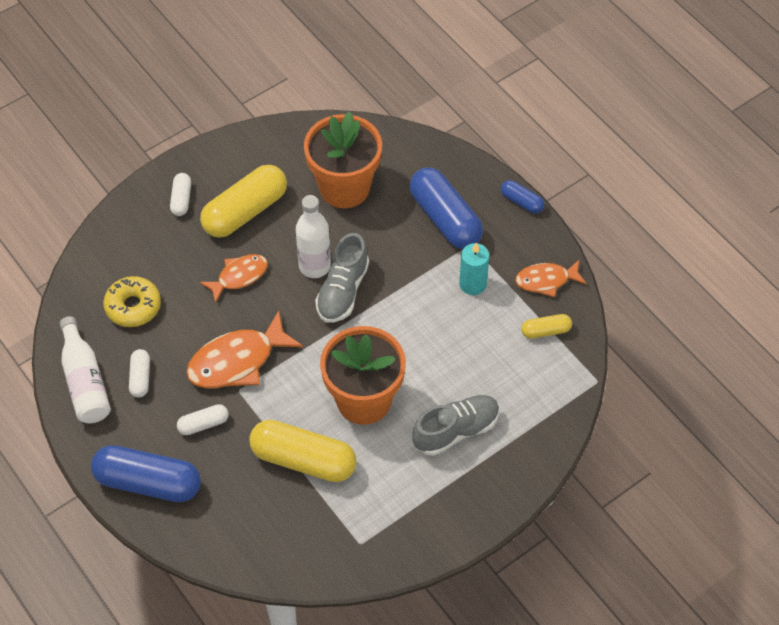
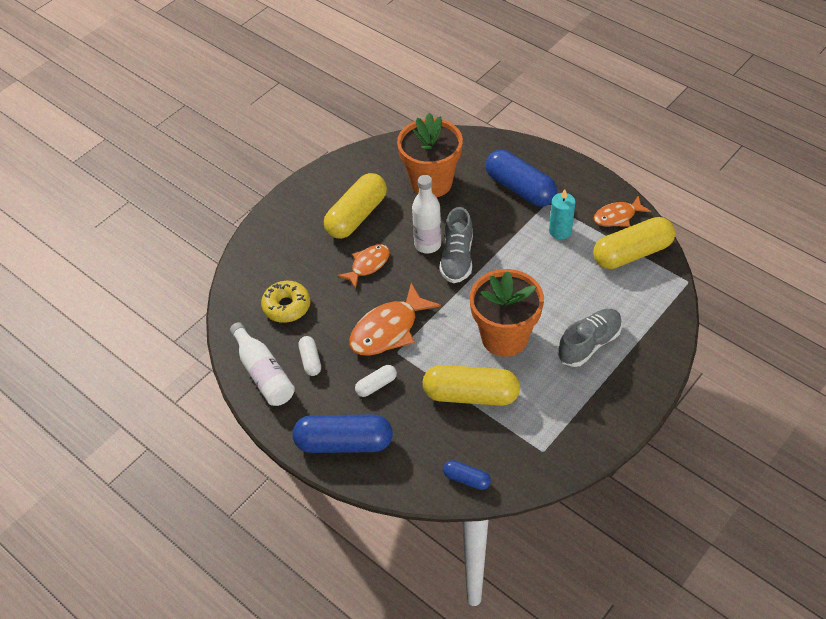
camera: 10 degrees left, 5 degrees down
white capsule [170,173,191,216] -> none
blue capsule [501,180,544,213] -> blue capsule moved to [443,460,491,490]
yellow capsule [521,314,572,339] -> yellow capsule [593,217,675,269], size x2.05

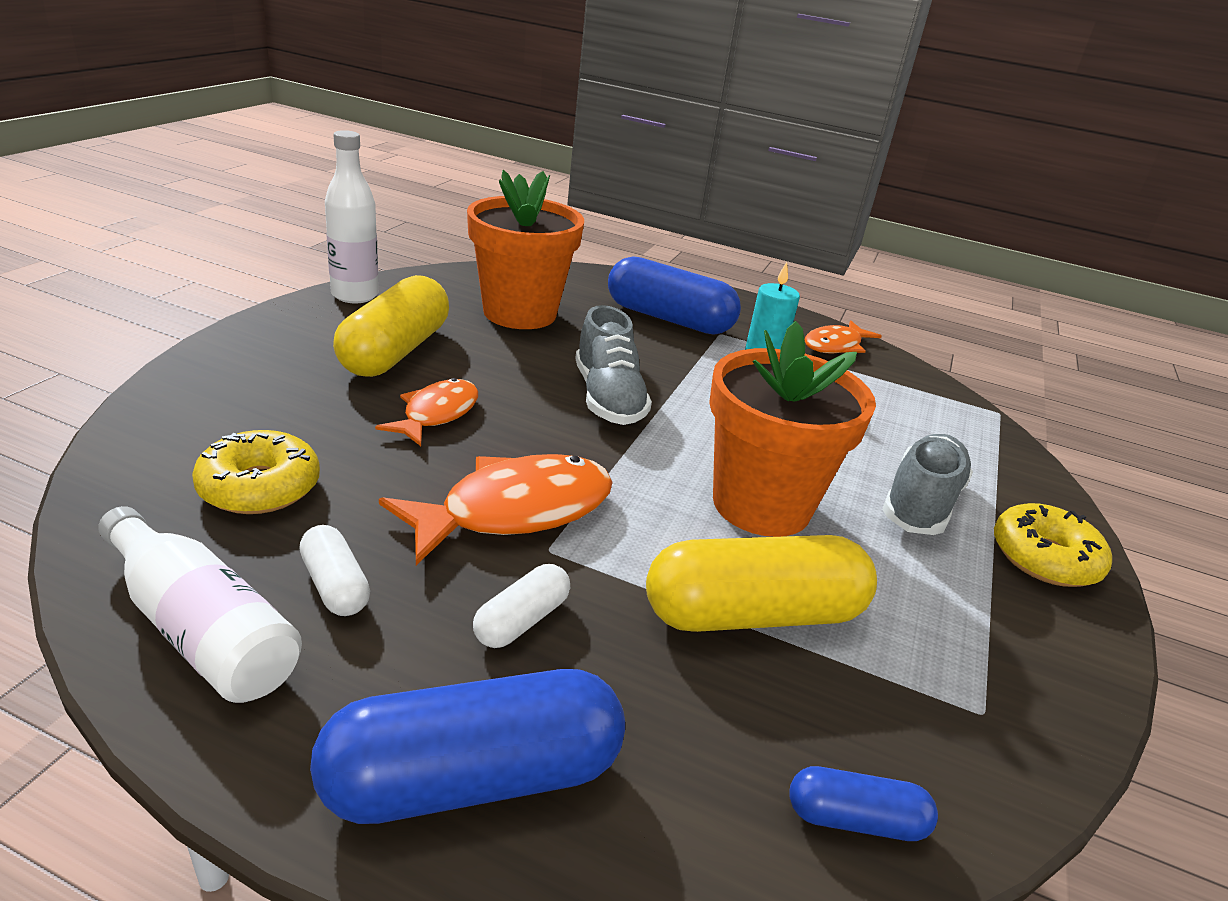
camera: 25 degrees left, 20 degrees down
orange fish [349,283,441,356] -> orange fish turned 150 degrees counterclockwise [379,454,613,565]
white bottle [412,175,441,253] -> white bottle moved to [325,130,378,303]
yellow capsule [593,217,675,269] -> none
none -> yellow donut [994,503,1112,587]

